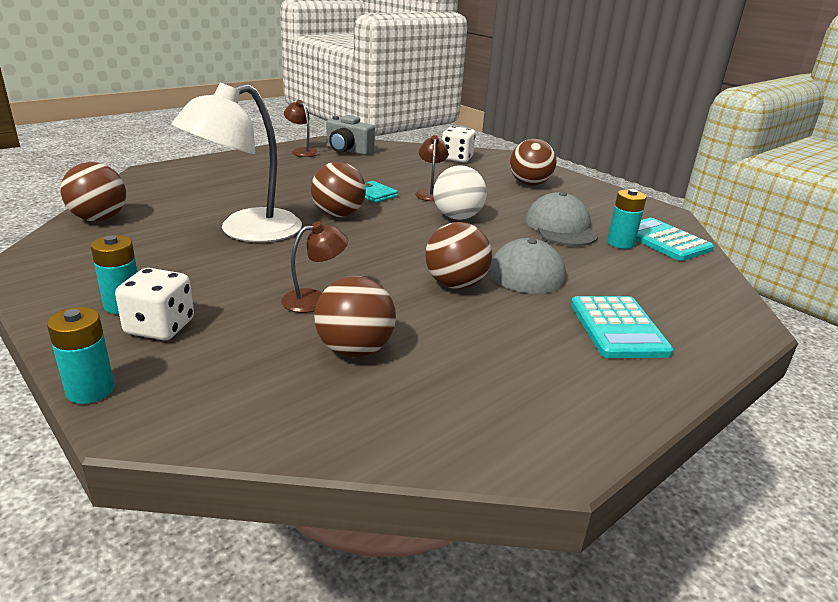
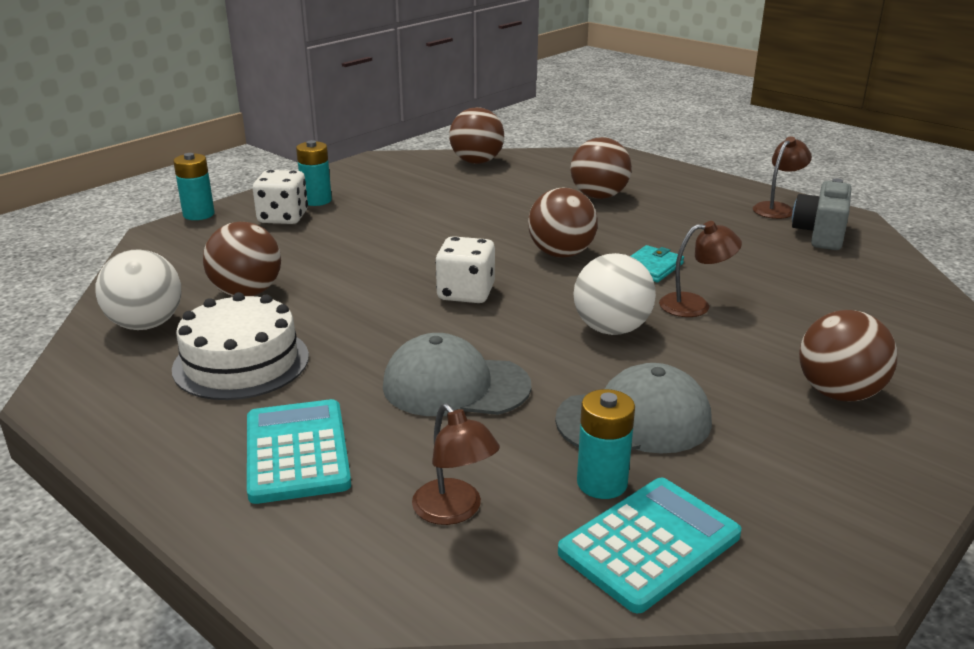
camera: 85 degrees right, 0 degrees up
white lamp [171,83,302,242] -> none
brown lamp [281,222,348,313] -> brown lamp moved to [412,403,500,525]
brown ball [425,222,492,289] -> brown ball moved to [570,137,632,199]
white dice [442,126,476,163] -> white dice moved to [435,236,495,303]
turquoise calculator [571,296,673,358] -> turquoise calculator turned 90 degrees clockwise [247,399,351,504]
none -> white ball [95,249,181,330]
none -> white cake [172,292,309,400]

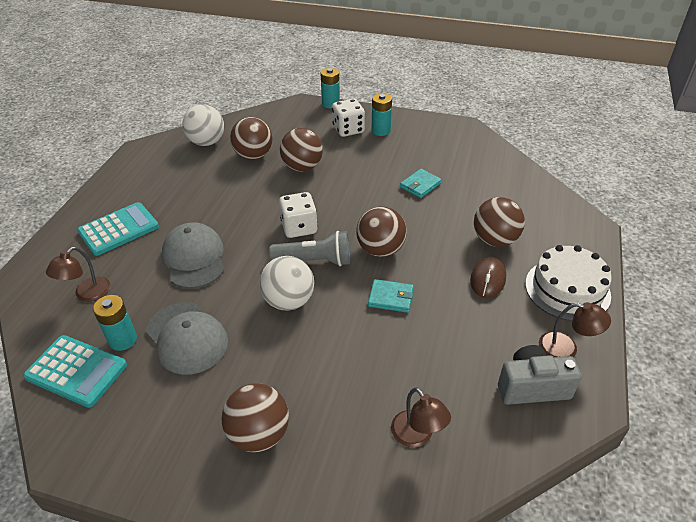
camera: 65 degrees right, 15 degrees up
white cake [172,292,309,400] -> white cake moved to [525,245,612,321]
brown ball [449,107,504,164] -> brown ball moved to [280,128,323,172]
brown lamp [659,221,742,317] -> brown lamp moved to [391,387,451,447]
none -> grey flashlight [269,231,350,266]
none -> turquoise wallet [400,169,442,198]
none -> brown mouse [470,257,506,298]

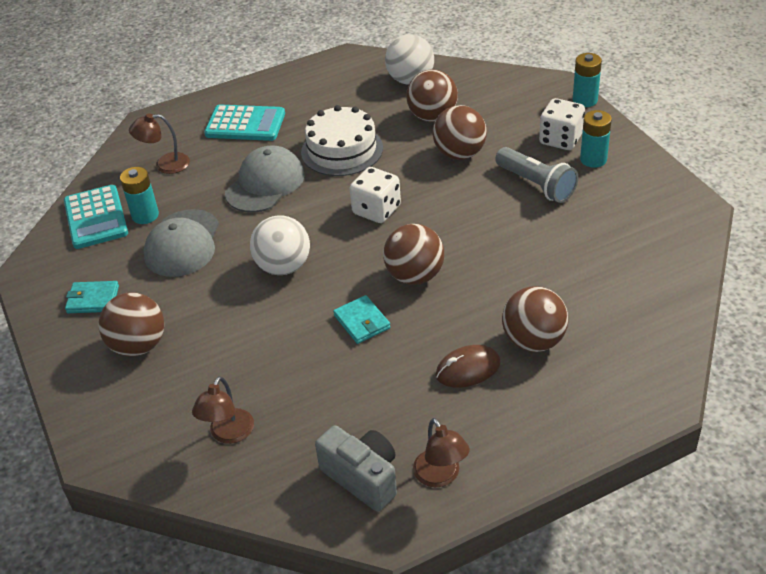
camera: 50 degrees right, 0 degrees up
grey flashlight [269,231,350,266] -> grey flashlight moved to [495,147,578,203]
turquoise wallet [400,169,442,198] -> turquoise wallet moved to [65,281,119,313]
white cake [525,245,612,321] -> white cake moved to [301,105,383,176]

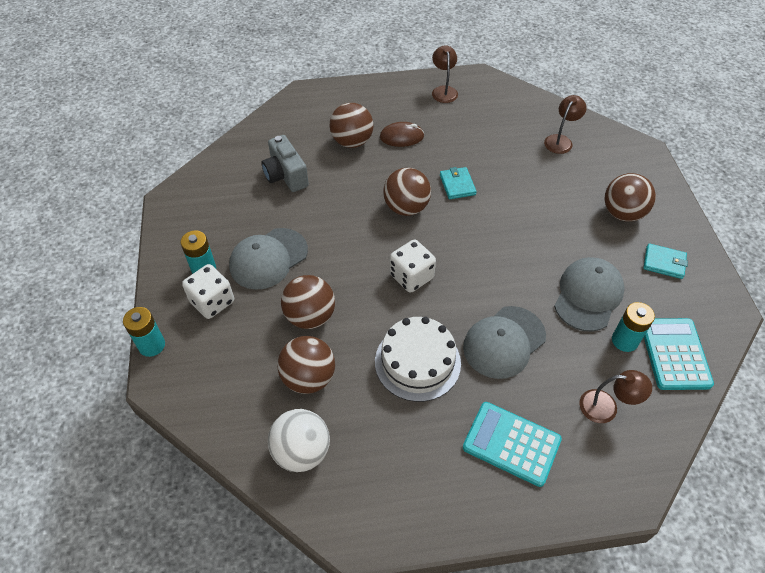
camera: 165 degrees left, 10 degrees up
white ball [250,215,310,275] -> none
grey camera [315,425,397,512] -> grey camera moved to [261,135,309,192]
grey flashlight [495,147,578,203] -> grey cap [229,228,308,290]

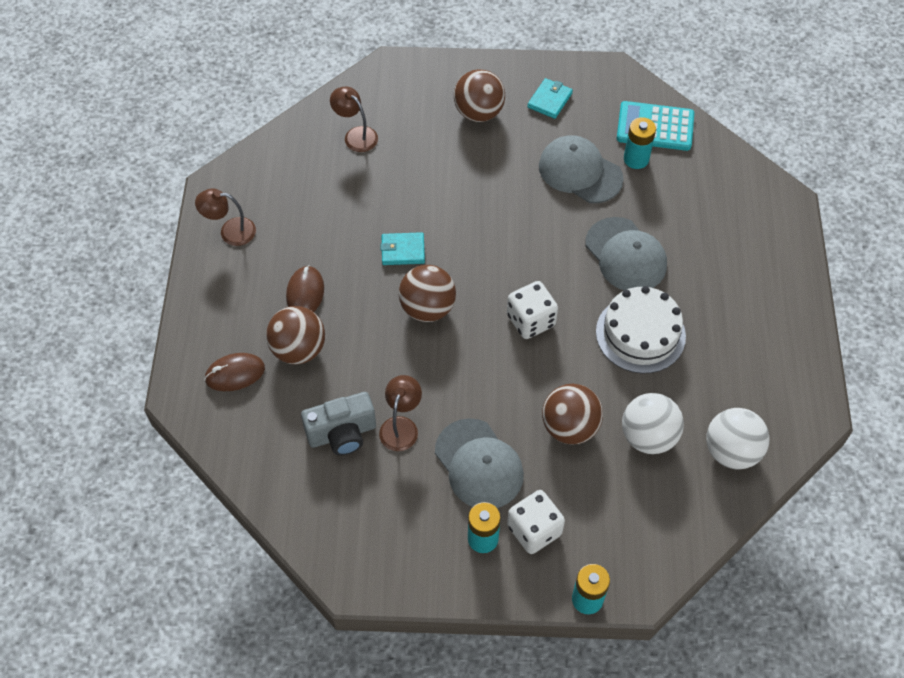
camera: 80 degrees left, 5 degrees up
brown ball [277,336,335,394] -> white ball [622,393,684,454]
turquoise calculator [463,402,562,487] -> none
brown lamp [579,370,652,423] -> brown lamp moved to [379,375,422,451]
none -> brown mouse [204,353,265,391]

